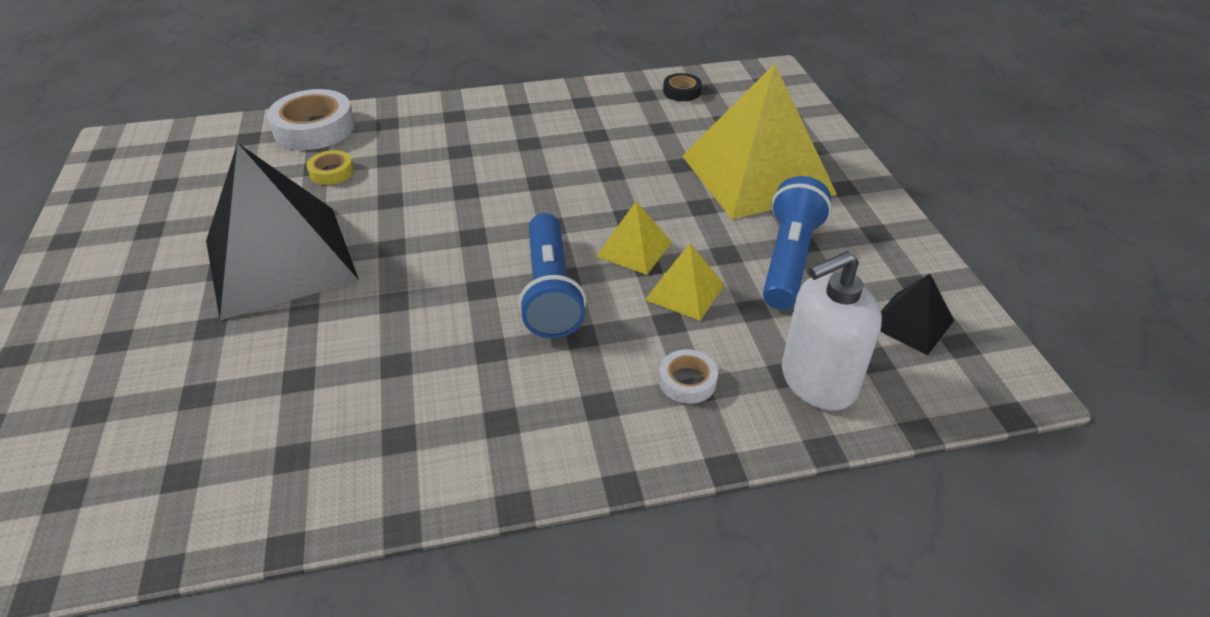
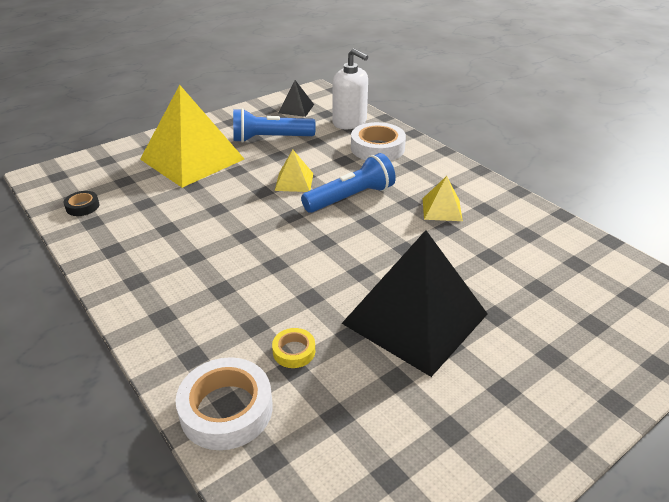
camera: 115 degrees left, 5 degrees down
yellow pyramid [645,243,725,321] -> yellow pyramid moved to [423,176,463,221]
white tape [659,349,718,404] -> white tape [351,122,406,161], size x1.96

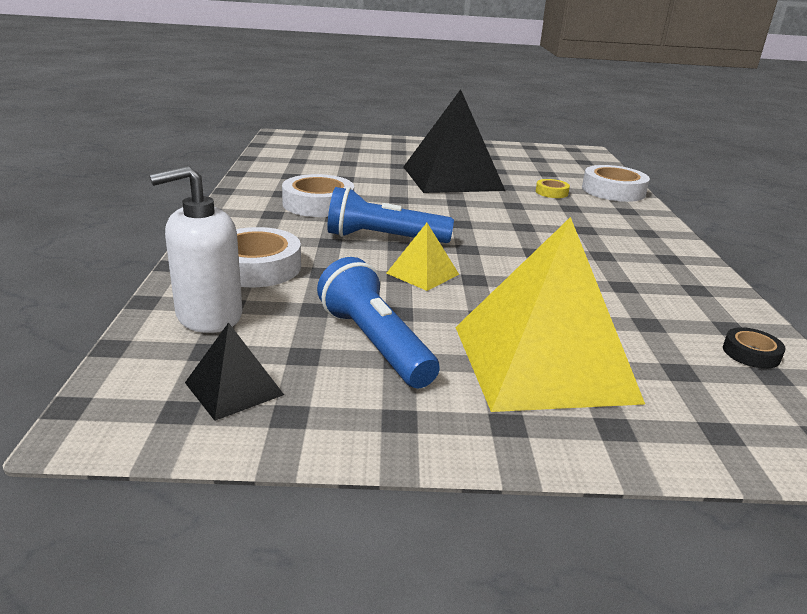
camera: 145 degrees left, 10 degrees down
blue flashlight [233,108,316,143] -> blue flashlight turned 150 degrees counterclockwise [317,257,440,388]
white soap dispenser [332,48,368,129] -> white soap dispenser turned 105 degrees counterclockwise [149,165,242,333]
yellow pyramid [423,176,463,221] -> white tape [282,174,354,217]

